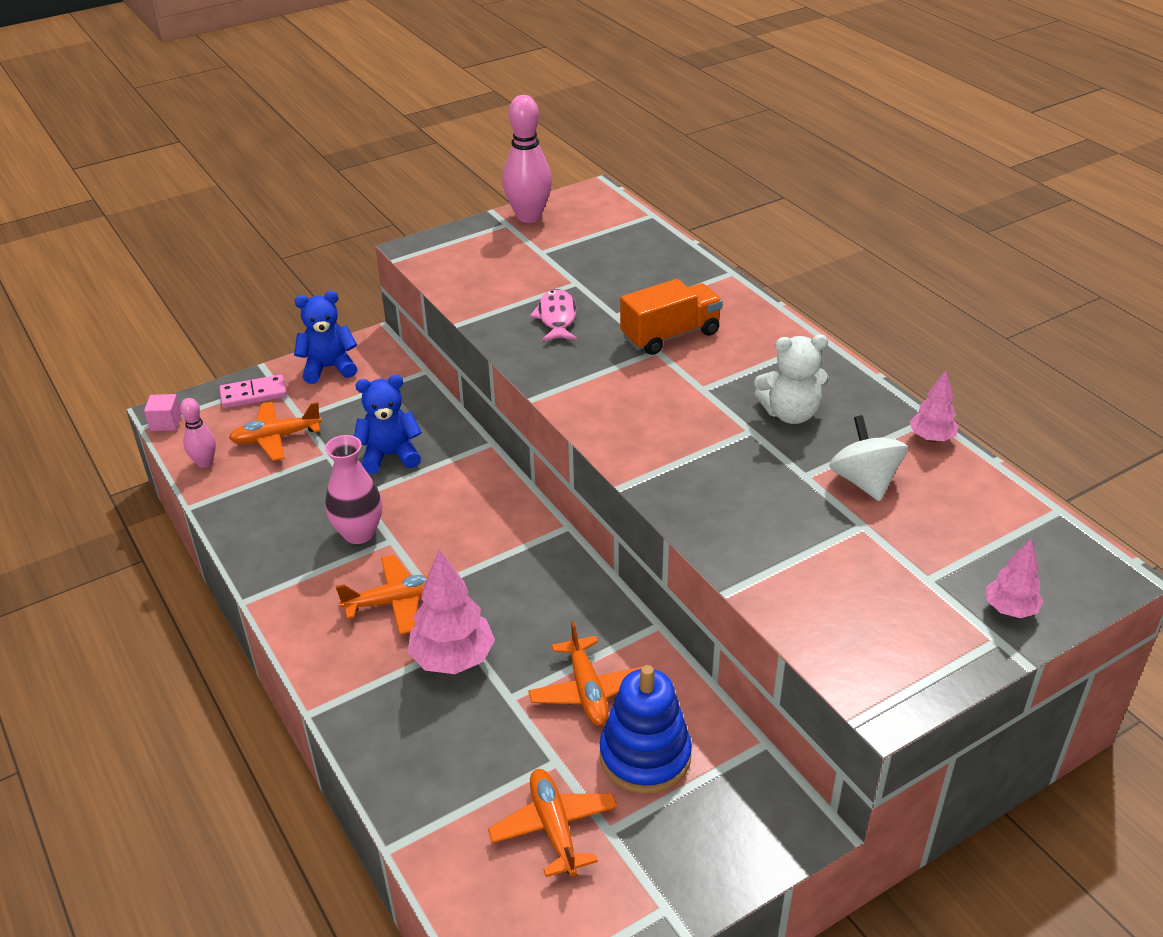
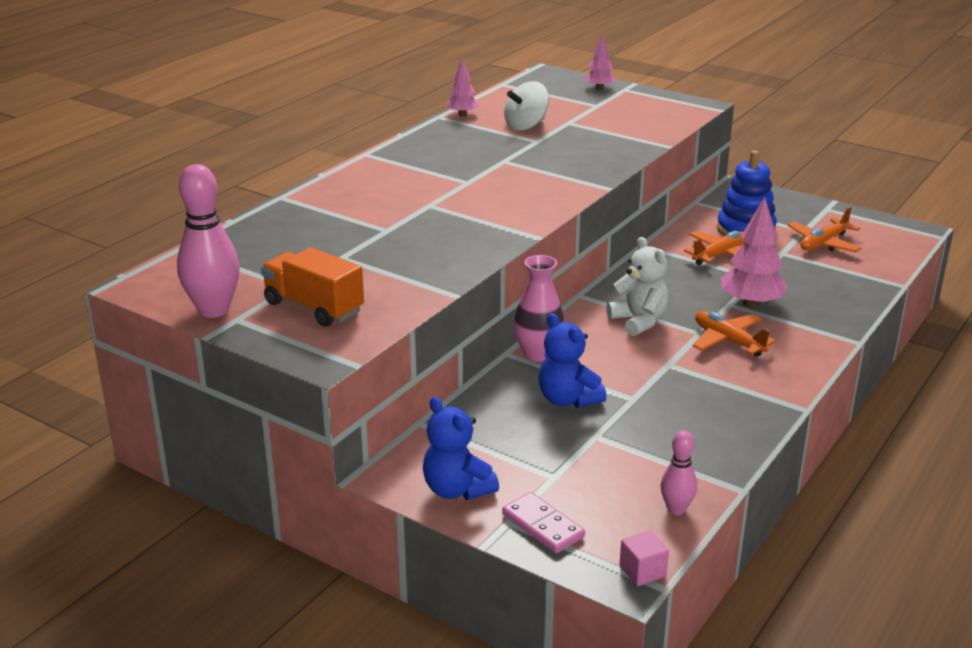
camera: 115 degrees left, 10 degrees down
orange plane [229,402,322,461] -> none
pink vase [325,435,382,544] -> pink vase moved to [513,255,565,362]
pink fish [530,289,577,342] -> none
orange truck [620,279,723,355] -> orange truck moved to [261,247,364,327]
white teddy bear [754,335,829,424] -> white teddy bear moved to [606,237,669,336]

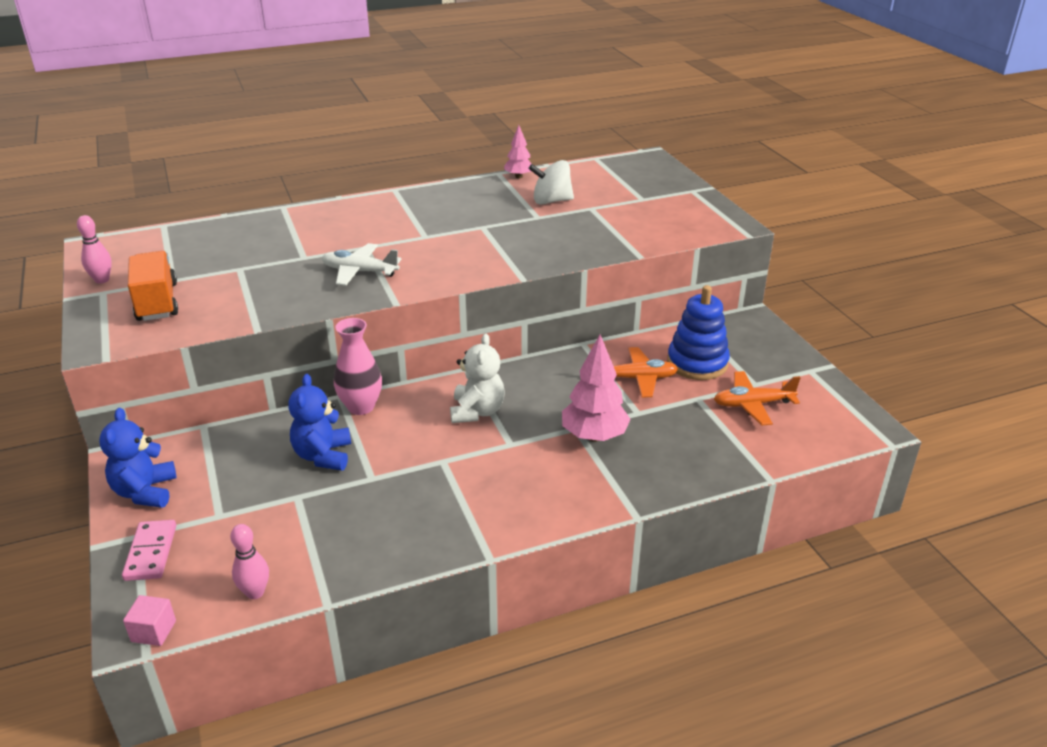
camera: 35 degrees right, 5 degrees up
pink bowling pin [177,164,240,318] -> pink bowling pin [77,215,112,284], size x0.55
pink tree [584,35,616,90] -> none
orange plane [693,311,776,357] -> none
none -> white plane [322,243,401,286]

